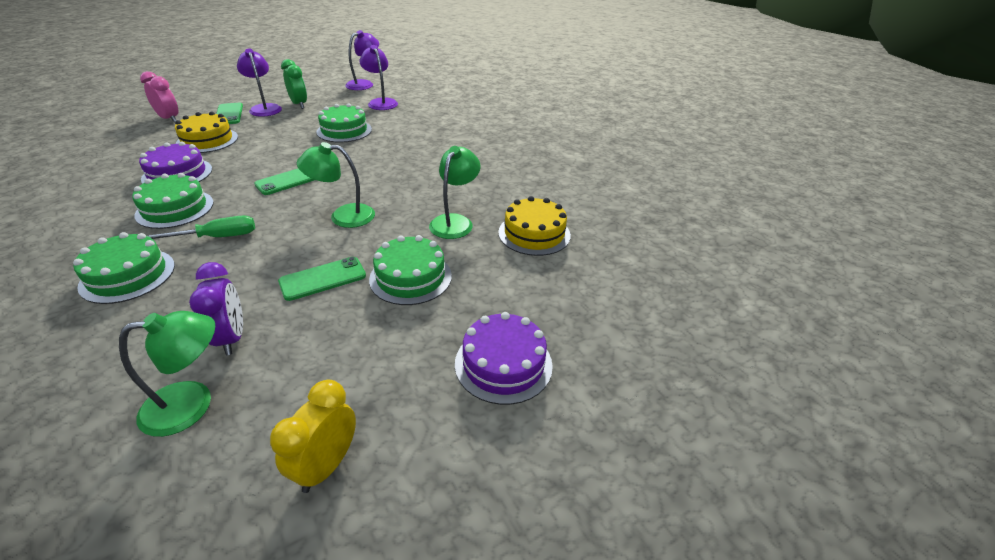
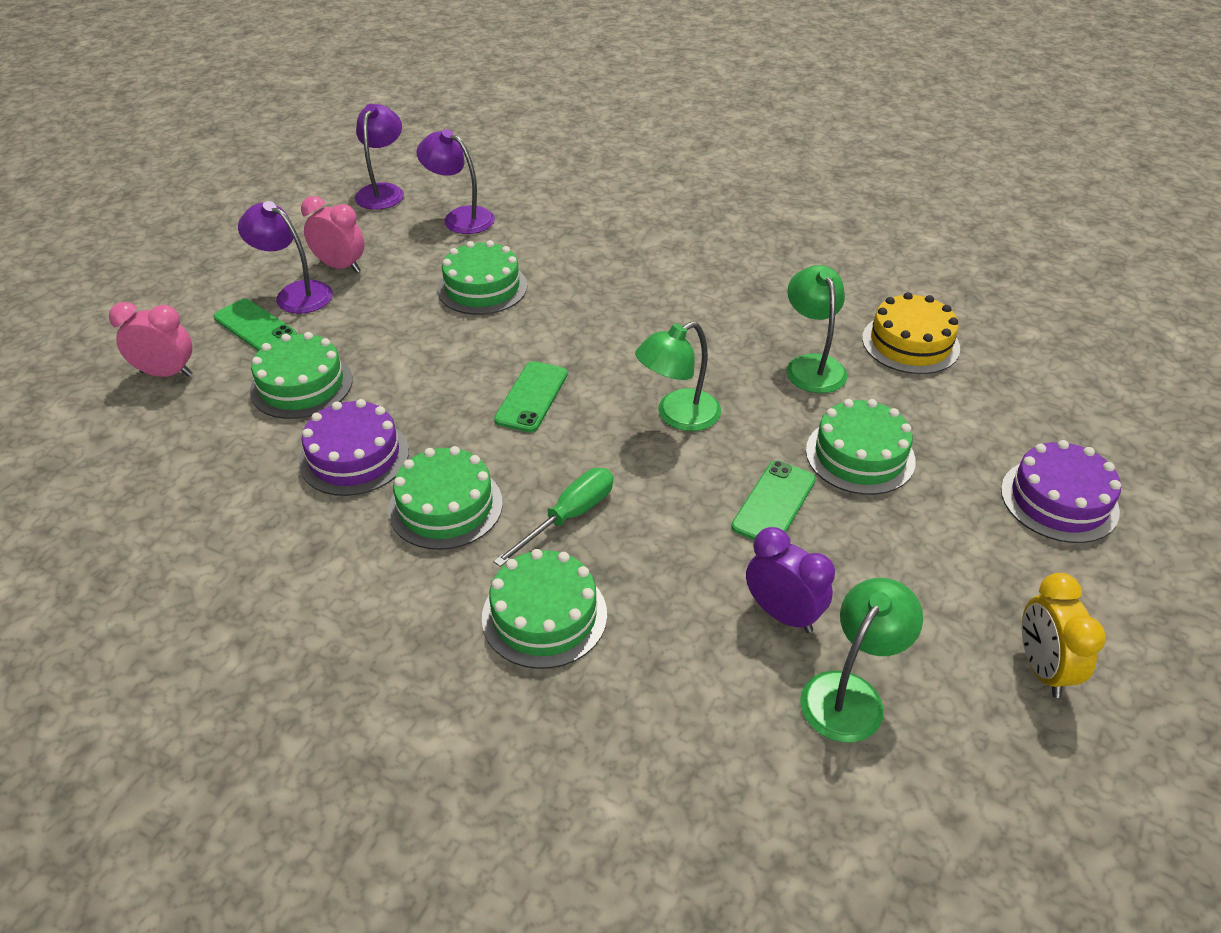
camera: 30 degrees left, 5 degrees up
yellow cake [175,111,238,153] -> green cake [250,332,353,419]
green clock [281,59,307,109] -> pink clock [301,196,365,273]

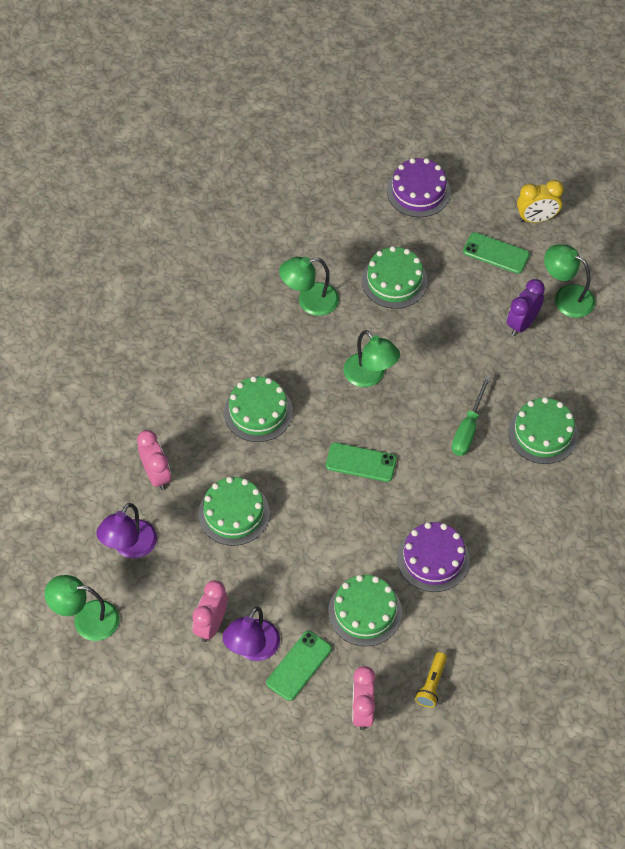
camera: 95 degrees left, 15 degrees up
purple lamp [355,104,404,210] -> green lamp [45,575,119,641]
green cake [388,446,503,550] -> green cake moved to [224,376,293,442]
green screwdriver [493,468,613,567] -> green screwdriver turned 105 degrees counterclockwise [452,376,491,456]
green phone [731,460,816,540] -> green phone moved to [463,232,530,274]
yellow cake [862,292,960,374] -> none
none -> pink clock [137,430,171,490]
none -> yellow flashlight [415,652,447,708]

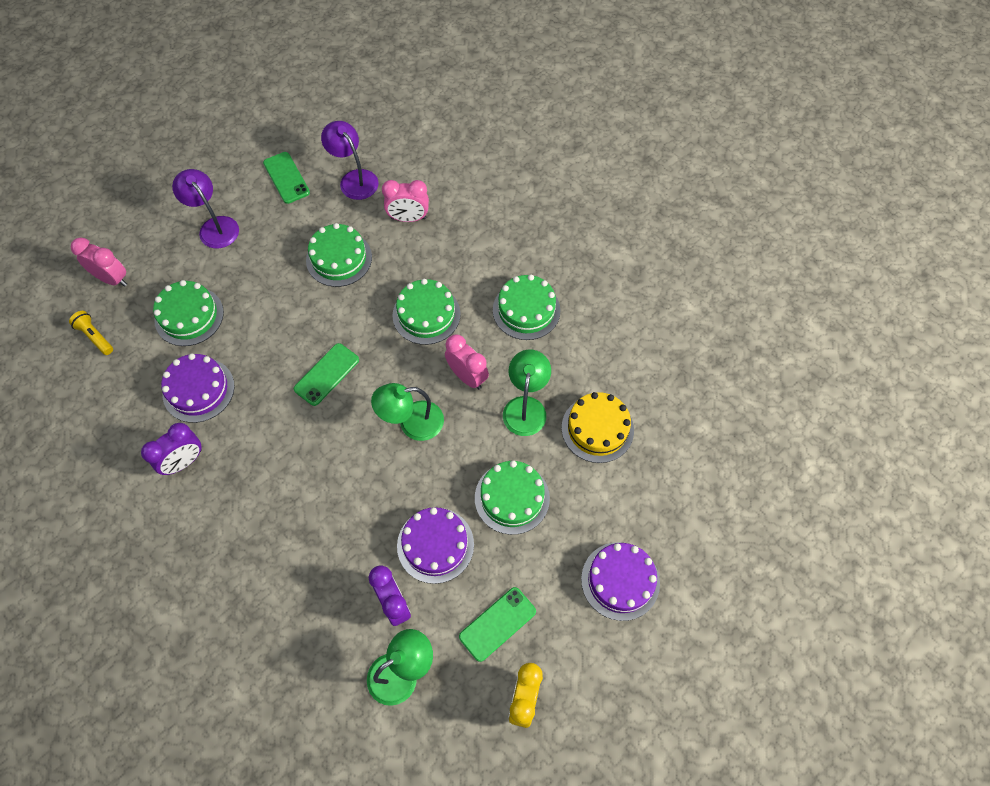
camera: 115 degrees right, 5 degrees up
green lamp [45,575,119,641] -> none
pink clock [192,581,227,642] -> pink clock moved to [445,334,489,389]
green phone [266,631,332,701] -> green phone moved to [263,152,310,204]
green screwdriver [452,376,491,456] -> none
green cake [508,397,578,464] -> green cake moved to [493,274,560,340]
none -> purple clock [141,423,202,475]
none -> purple cake [397,507,474,584]
none -> yellow cake [562,392,634,463]

